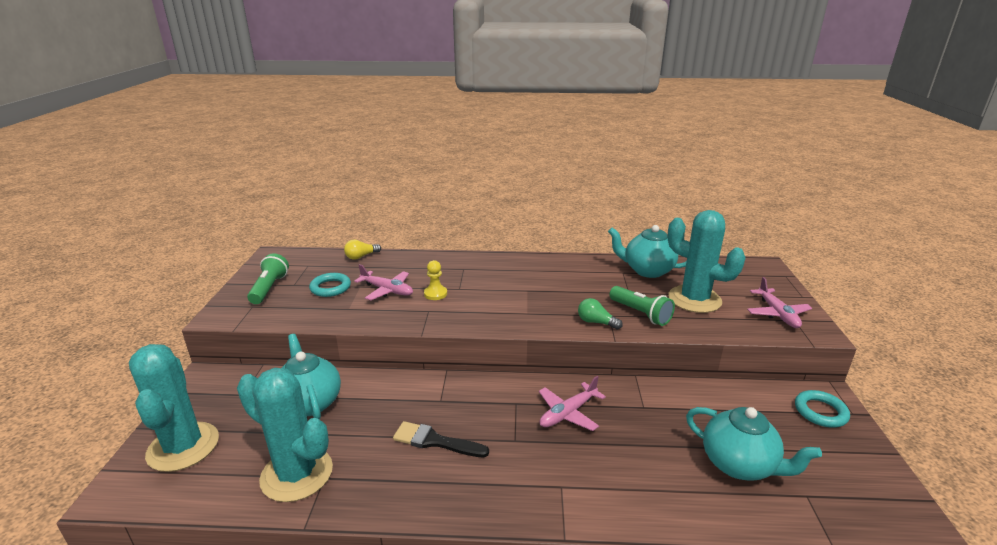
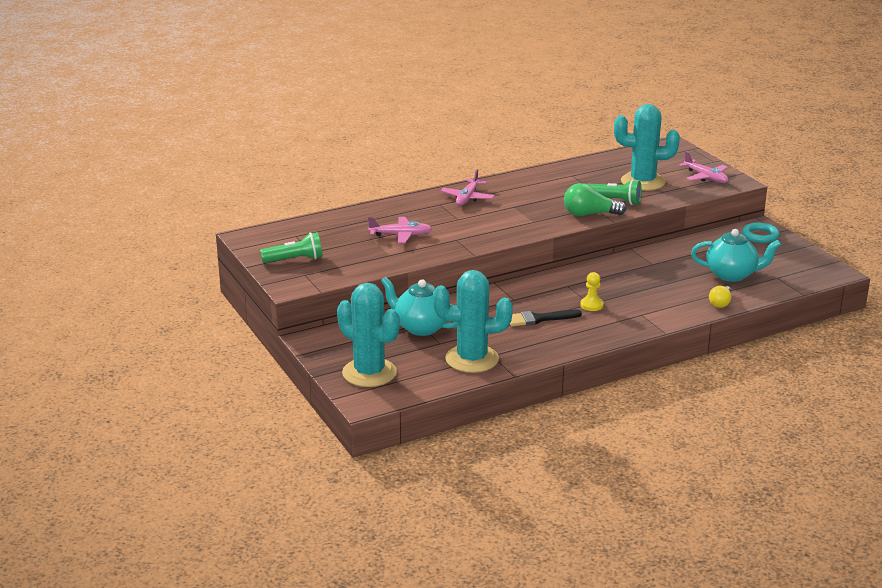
camera: 30 degrees left, 0 degrees up
green flashlight [247,253,289,304] -> green flashlight turned 105 degrees clockwise [260,232,323,263]
turquoise ring [309,273,351,297] -> none
yellow light bulb [344,240,381,260] -> yellow light bulb moved to [709,286,731,308]
yellow pawn [424,260,447,300] -> yellow pawn moved to [580,272,604,311]
pink plane [539,376,606,431] -> pink plane moved to [441,169,495,206]
green light bulb [578,298,623,330] -> green light bulb [564,183,626,216], size x1.60
turquoise teapot [608,225,687,278] -> none

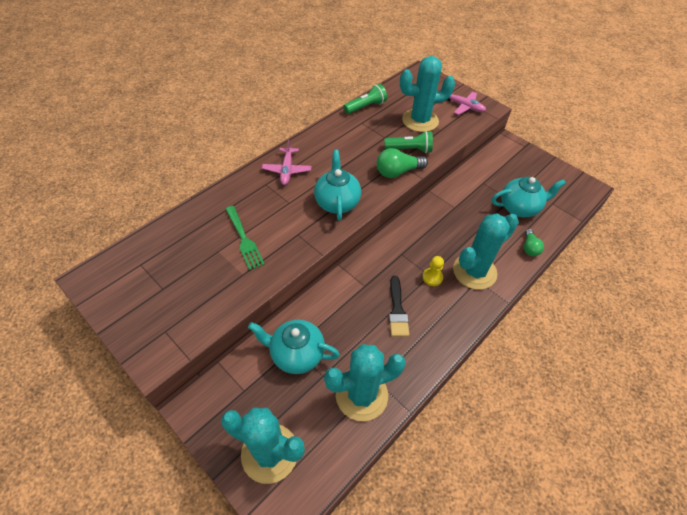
camera: 20 degrees left, 25 degrees up
green flashlight [260,232,323,263] -> green flashlight moved to [344,84,387,114]
pink plane [368,217,432,243] -> green fork [226,206,265,270]
black brush [510,310,582,326] -> black brush turned 60 degrees counterclockwise [389,276,409,337]
yellow light bulb [709,286,731,308] -> green light bulb [524,229,544,256]
turquoise ring [742,222,779,243] -> none
none -> turquoise teapot [314,150,361,221]
none -> turquoise cactus [453,214,519,290]

